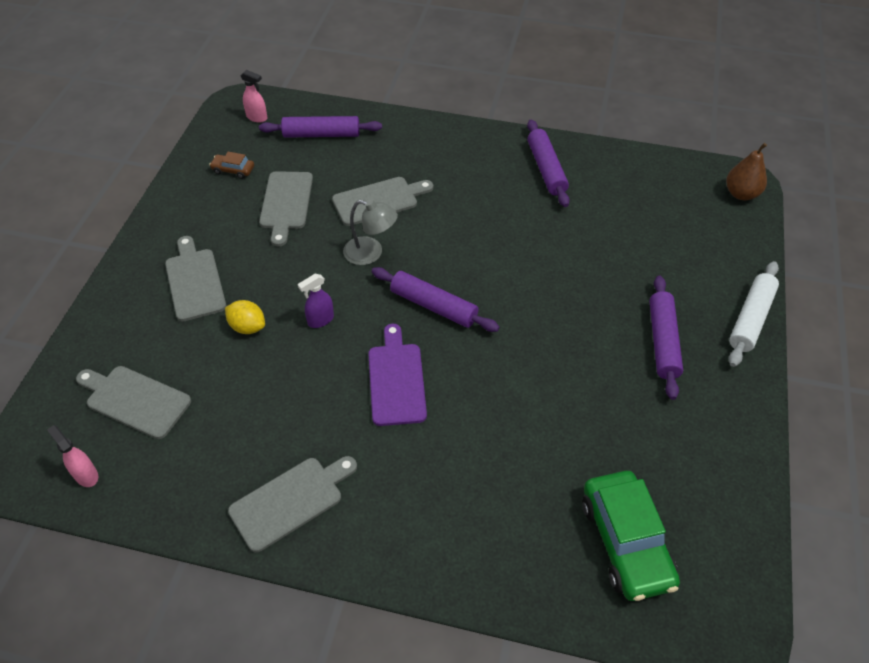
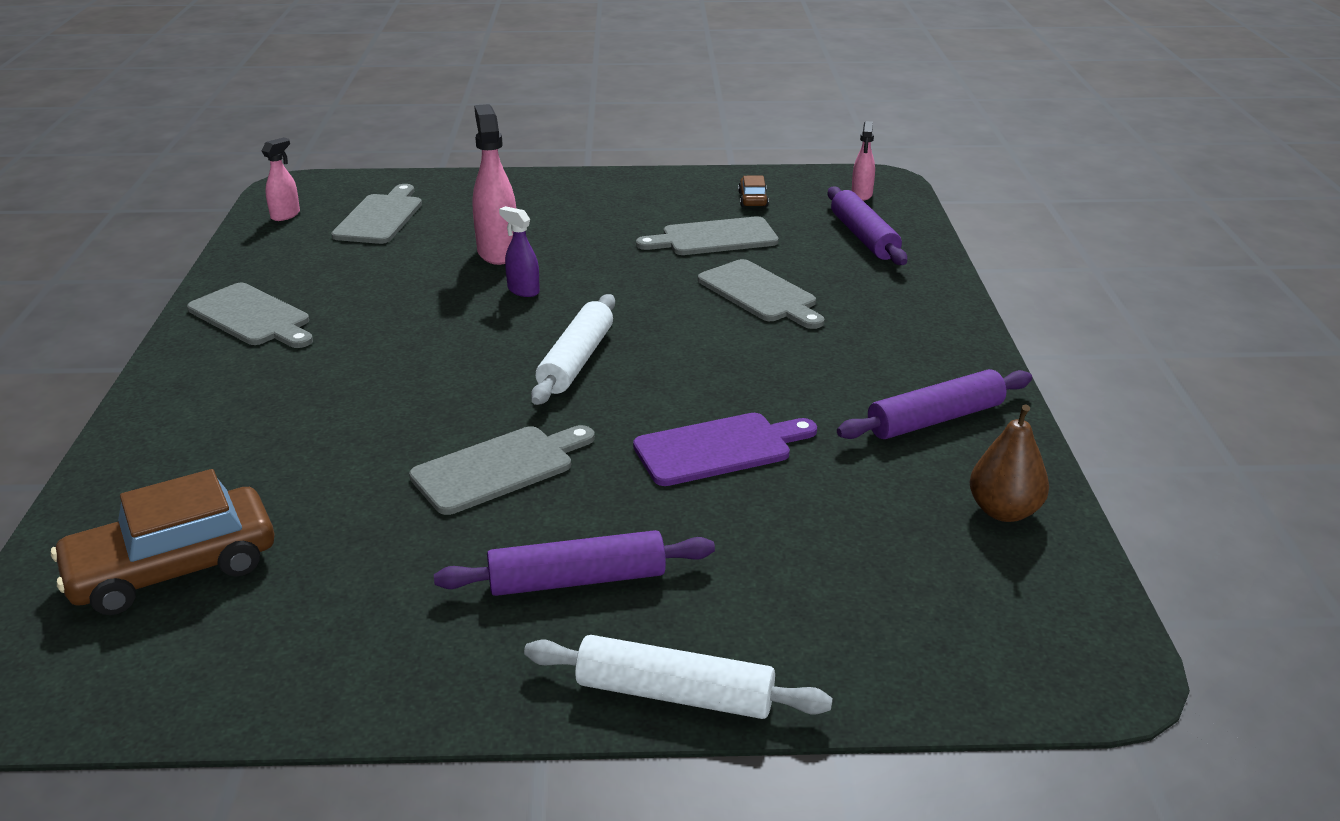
camera: 75 degrees right, 20 degrees down
grey cutting board [165,236,226,321] -> grey cutting board moved to [409,425,595,515]
yellow lemon [225,300,265,334] -> pink spray bottle [472,104,516,265]
grey lamp [343,200,398,265] -> none
purple cutting board [368,324,427,426] -> purple cutting board moved to [633,413,817,486]
purple rolling pin [372,267,499,332] -> white rolling pin [531,294,615,405]
green car [582,471,680,601] -> brown car [51,469,275,615]
brown pear [726,143,767,200] -> brown pear moved to [970,404,1049,522]

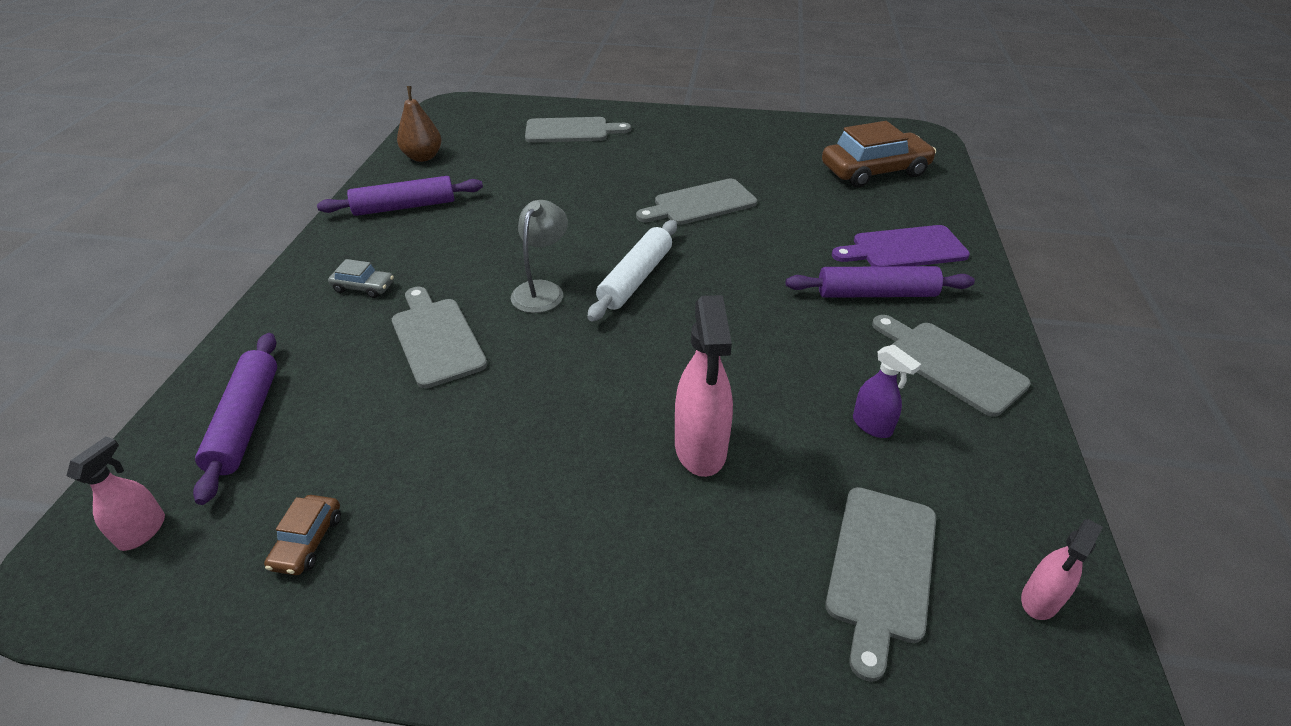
camera: 170 degrees left, 10 degrees up
purple rolling pin [434,530,715,596] -> purple rolling pin moved to [786,266,975,298]
purple spray bottle [499,206,540,297] -> purple spray bottle moved to [853,345,921,438]
white rolling pin [524,635,833,719] -> none
purple cutting board [633,413,817,486] -> purple cutting board moved to [832,225,970,267]
grey cutting board [636,216,779,255] -> grey cutting board moved to [525,117,631,143]
none -> grey car [328,259,394,298]
none -> grey lamp [511,200,568,313]

